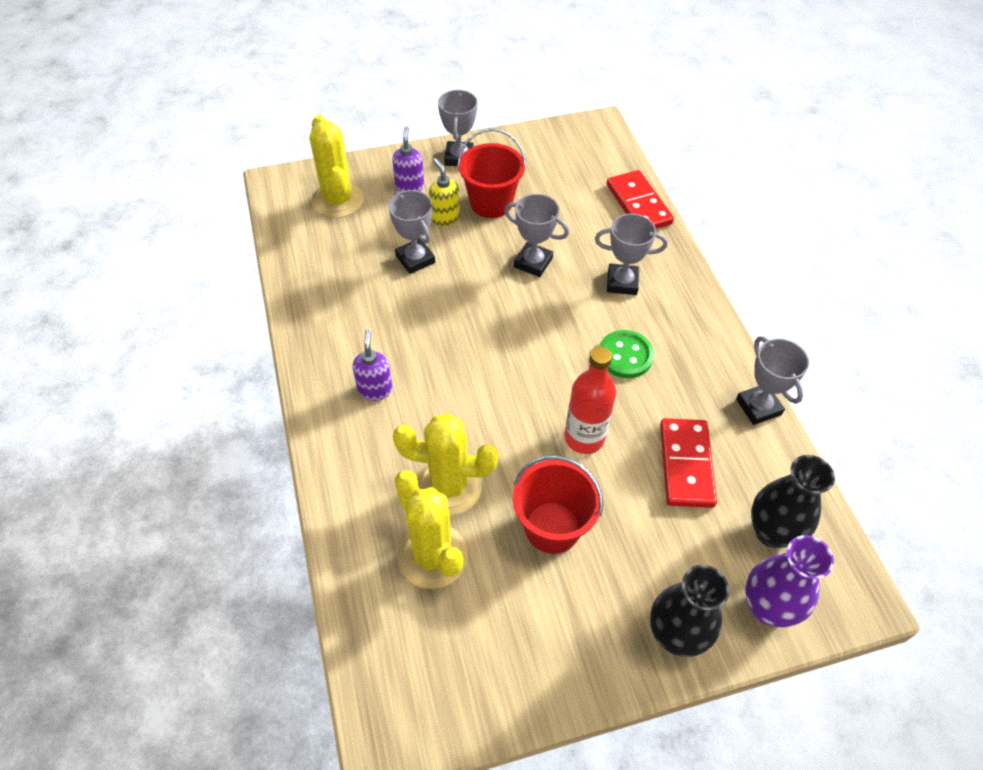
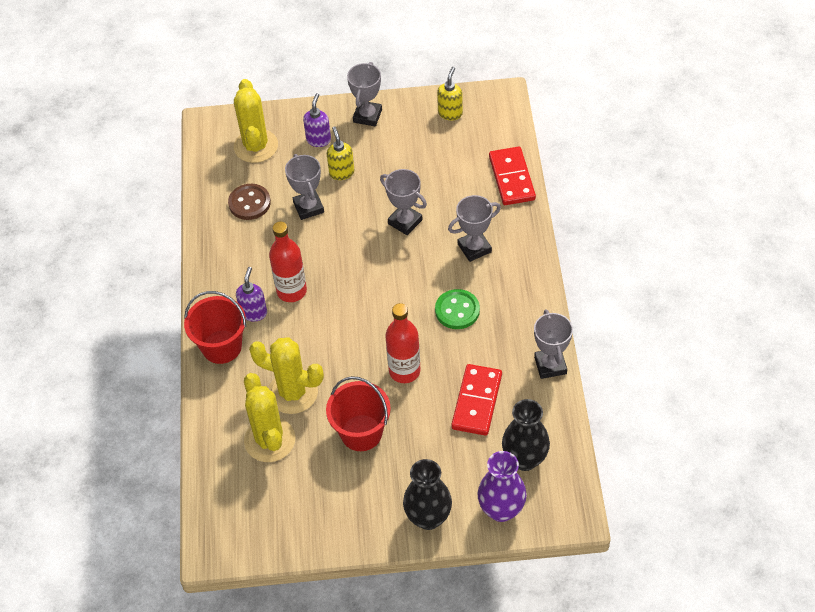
camera: 15 degrees right, 0 degrees up
red bucket [457,128,526,218] -> red bucket moved to [184,291,246,364]
grey trophy [595,214,667,295] -> grey trophy turned 45 degrees counterclockwise [448,195,501,262]
none -> brown button [228,184,271,220]
none -> red bottle [269,222,307,302]
none -> yellow soap dispenser [437,67,463,120]

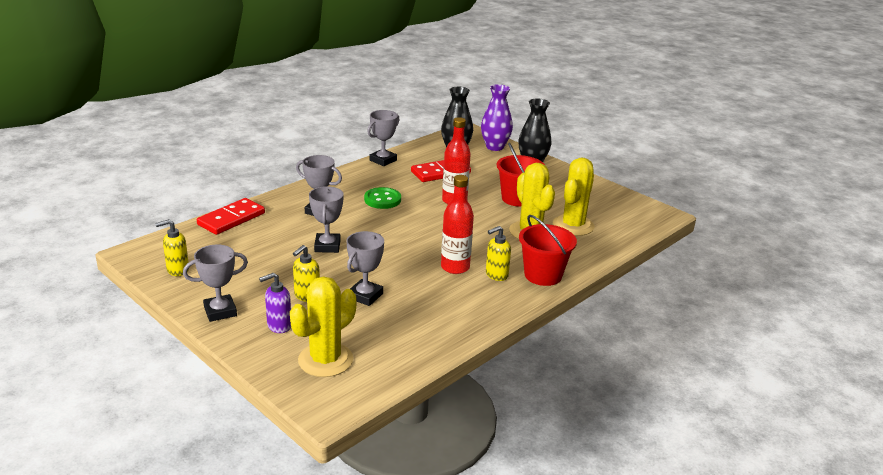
camera: 135 degrees left, 25 degrees down
brown button [228,184,271,220] -> none
purple soap dispenser [236,267,267,321] -> yellow soap dispenser [486,226,511,281]

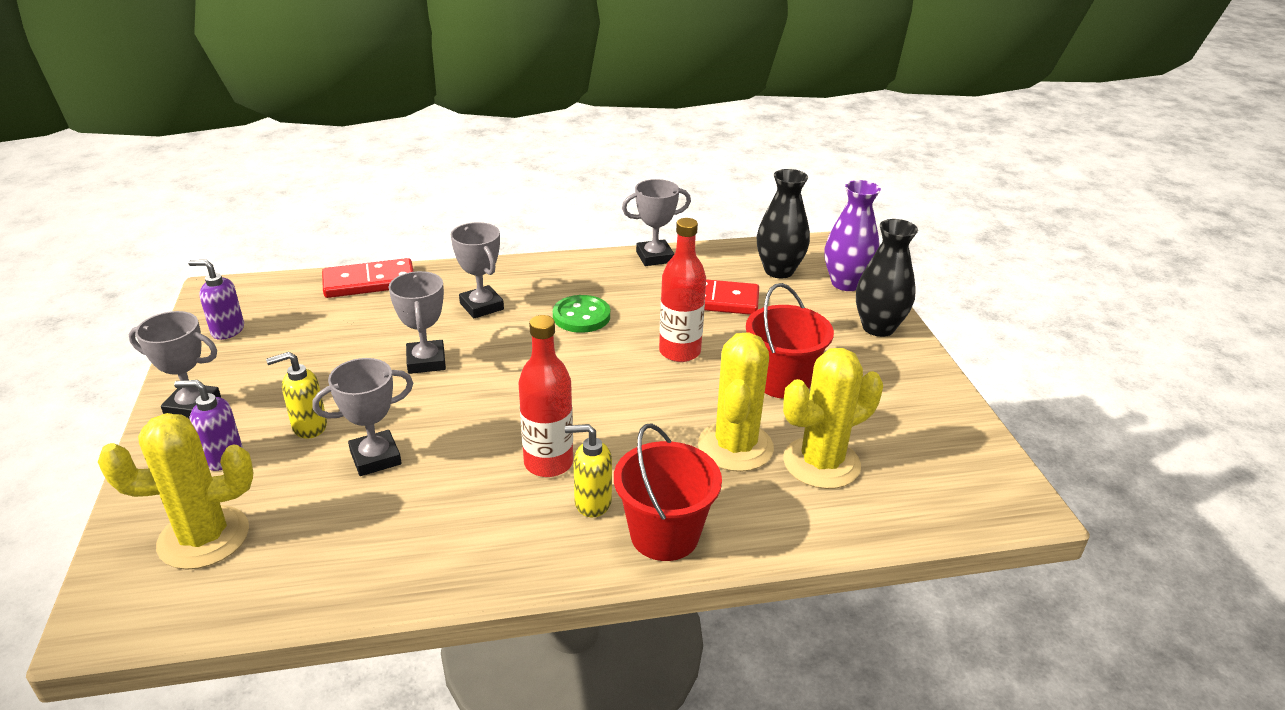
camera: 35 degrees right, 5 degrees up
yellow soap dispenser [155,219,189,276] -> purple soap dispenser [188,260,244,340]
grey trophy [309,186,344,253] -> grey trophy turned 45 degrees counterclockwise [389,271,446,374]

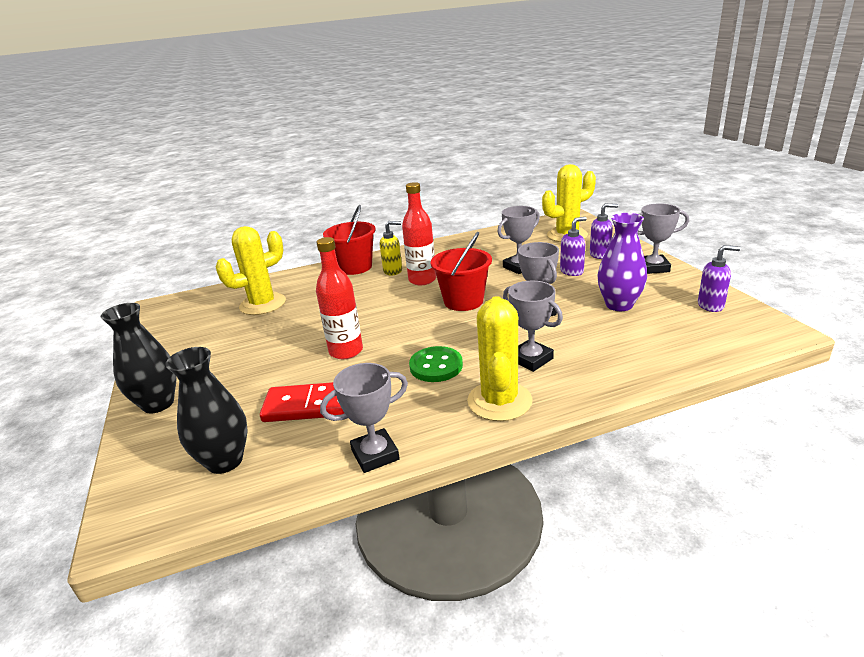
camera: 175 degrees right, 5 degrees down
yellow soap dispenser [266,352,327,439] -> purple soap dispenser [560,217,587,276]
red domino [322,258,414,298] -> none
yellow cactus [698,332,774,472] -> yellow cactus moved to [467,296,532,421]
red bucket [746,283,834,399] -> red bucket moved to [431,232,492,311]
purple vase [825,180,881,291] -> purple vase moved to [597,213,647,311]

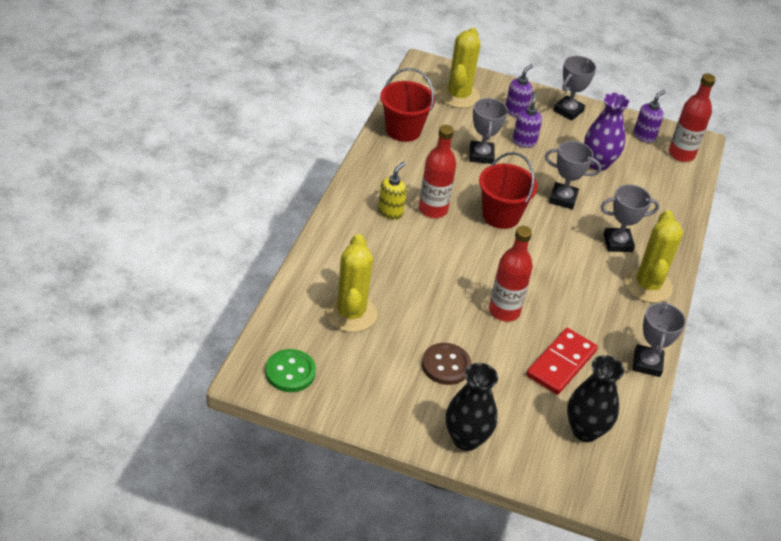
camera: 60 degrees left, 15 degrees up
red bucket [323,205,376,275] -> red bucket moved to [380,68,435,142]
green button [409,346,463,382] -> green button moved to [265,349,316,392]
yellow cactus [467,296,532,421] -> yellow cactus turned 60 degrees clockwise [624,211,683,303]
none -> brown button [422,343,471,385]
none -> red bottle [669,73,716,162]

